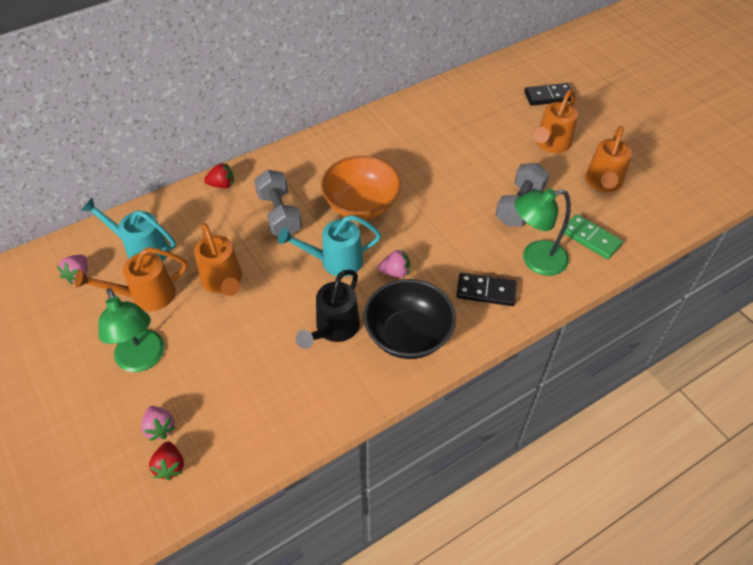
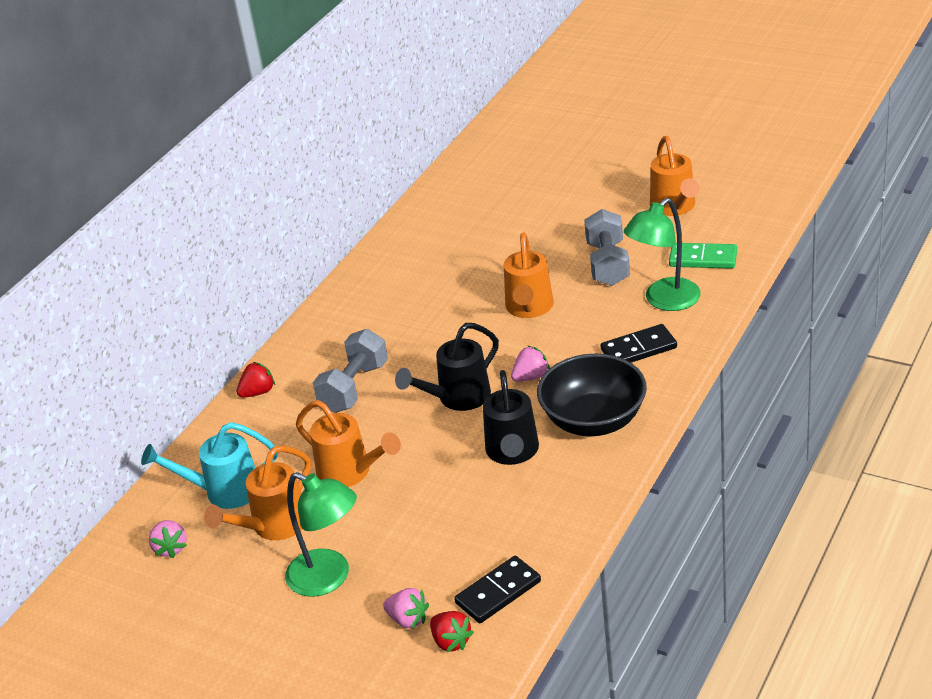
camera: 25 degrees left, 15 degrees down
grey dumbbell [254,170,302,236] -> grey dumbbell turned 75 degrees clockwise [313,329,388,413]
turquoise watering can [278,215,381,277] -> black watering can [395,323,499,411]
orange bowl [321,156,401,220] -> none
black domino [524,83,572,106] -> black domino moved to [454,556,541,623]
orange watering can [534,90,578,153] -> orange watering can moved to [504,232,554,318]

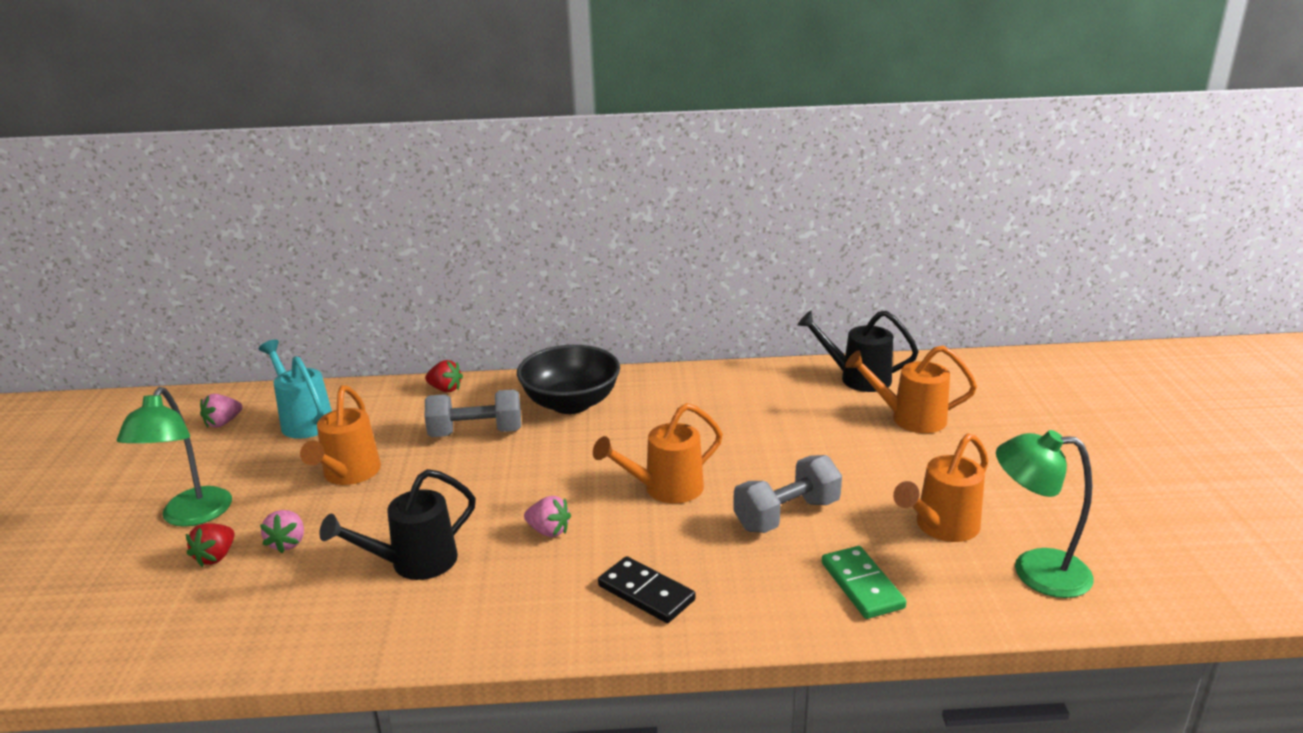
camera: 55 degrees right, 10 degrees down
orange watering can [204,445,311,540] -> orange watering can moved to [845,345,977,433]
pink strawberry [383,588,429,628] -> pink strawberry moved to [260,510,304,553]
black watering can [395,323,499,411] -> black watering can moved to [797,311,919,392]
red strawberry [430,611,474,652] -> red strawberry moved to [186,523,234,567]
black domino [454,556,541,623] -> none
black bowl [537,354,647,436] -> black bowl moved to [517,345,620,414]
green lamp [624,198,701,311] -> green lamp moved to [996,430,1094,598]

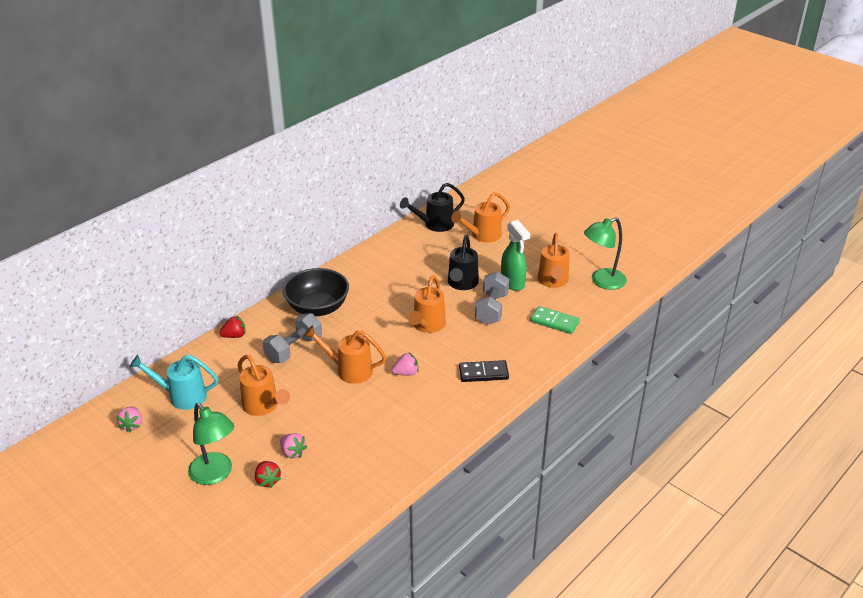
camera: 45 degrees left, 10 degrees up
black watering can [319,469,476,580] -> black watering can moved to [448,235,479,290]
none -> orange watering can [304,325,386,384]
none -> green spray bottle [501,220,530,291]

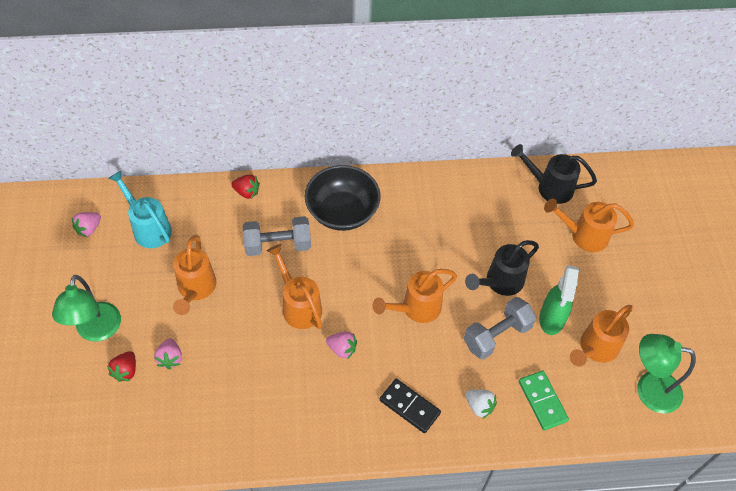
camera: 40 degrees right, 20 degrees up
none -> white strawberry [465,389,497,419]

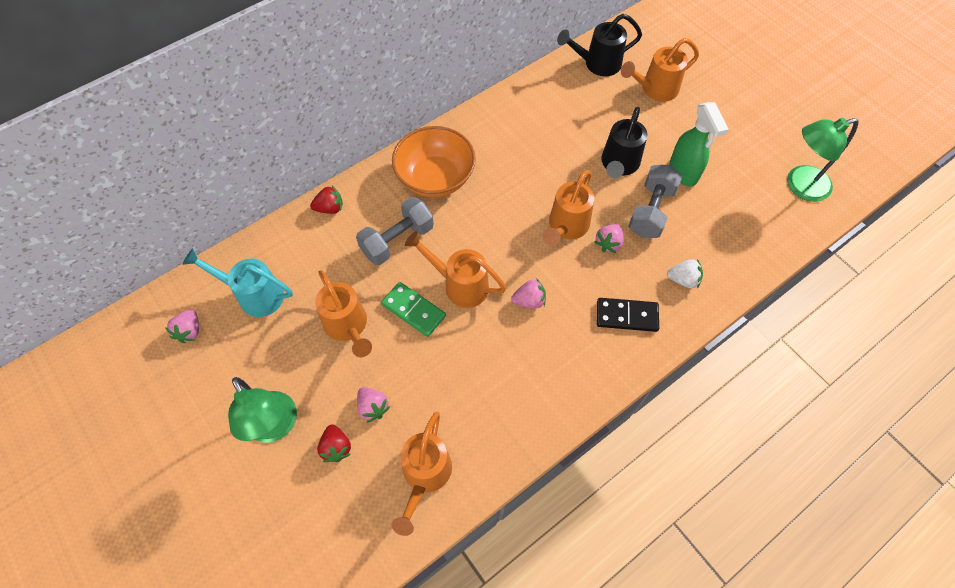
camera: 30 degrees left, 5 degrees up
black bowl [304,165,381,231] -> orange bowl [392,126,476,198]
green domino [519,371,569,430] -> green domino moved to [381,282,446,337]
orange watering can [570,305,633,367] -> orange watering can moved to [392,412,452,536]
none -> pink strawberry [595,224,624,253]

